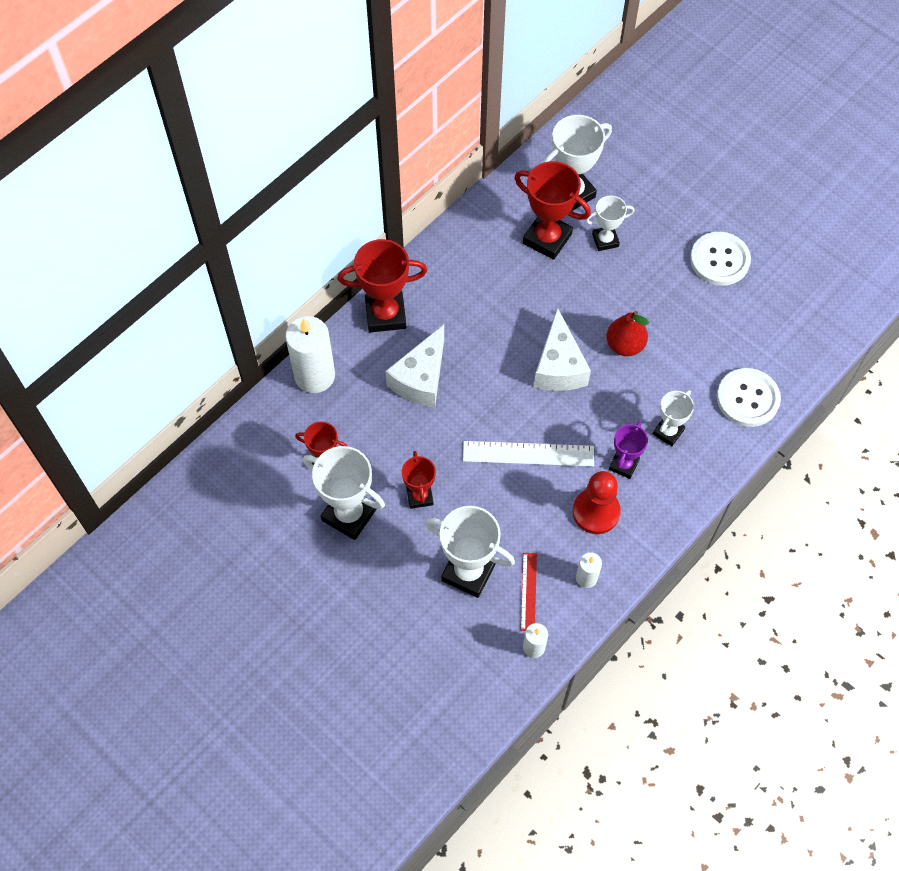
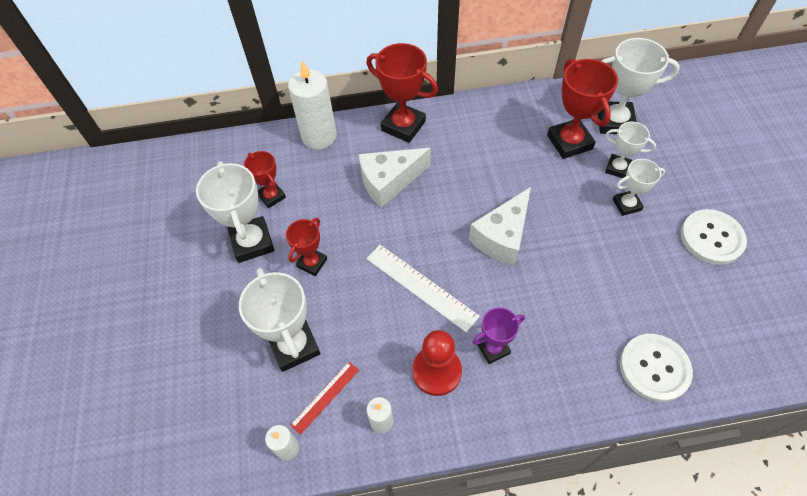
camera: 40 degrees right, 5 degrees down
red pear [606,311,649,356] -> none
white trophy [653,390,694,446] -> white trophy moved to [613,159,665,216]

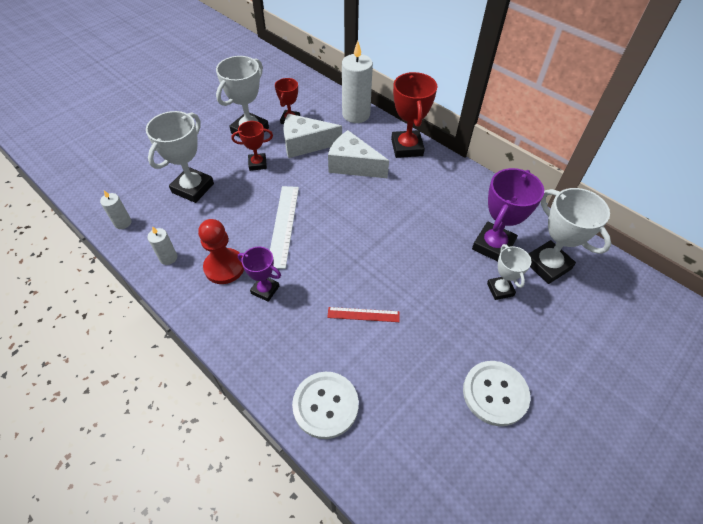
camera: 50 degrees right, 5 degrees down
red ruler [290,362,359,435] -> red ruler moved to [327,307,400,322]
white cheese [469,187,531,266] -> white cheese moved to [283,114,342,158]
red trophy [547,59,618,159] -> purple trophy [472,168,544,262]
white trophy [613,159,665,216] -> none

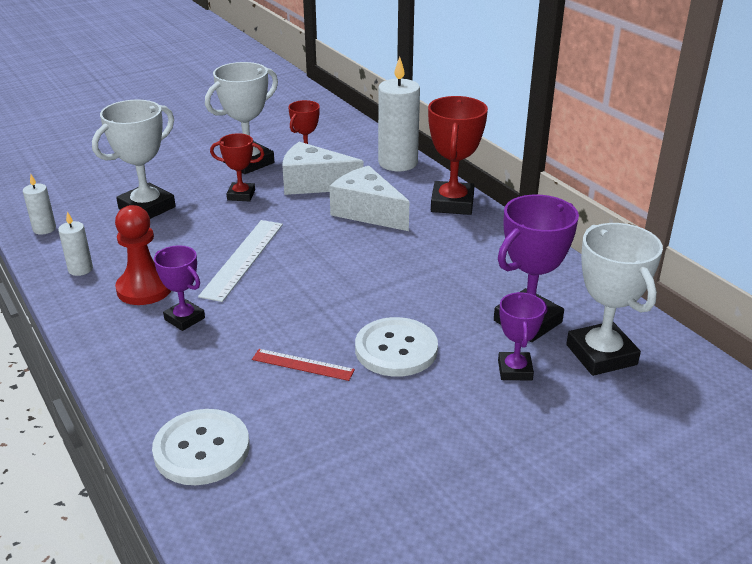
camera: 15 degrees right, 20 degrees down
white button [463,361,530,426] -> white button moved to [355,317,438,377]
white trophy [487,244,531,300] -> purple trophy [498,292,546,381]

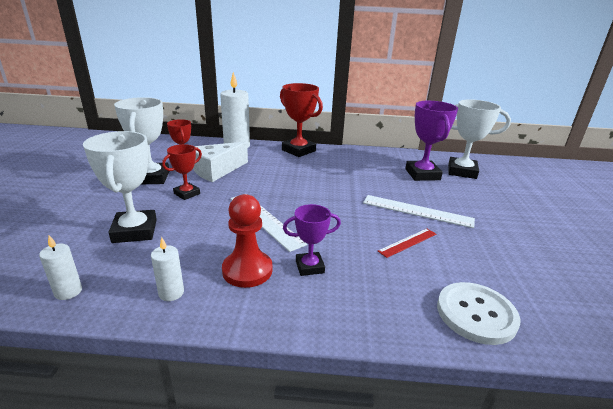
camera: 55 degrees left, 5 degrees down
white cheese [329,166,409,231] -> none
white button [355,317,438,377] -> white ruler [363,195,475,228]
purple trophy [498,292,546,381] -> none

